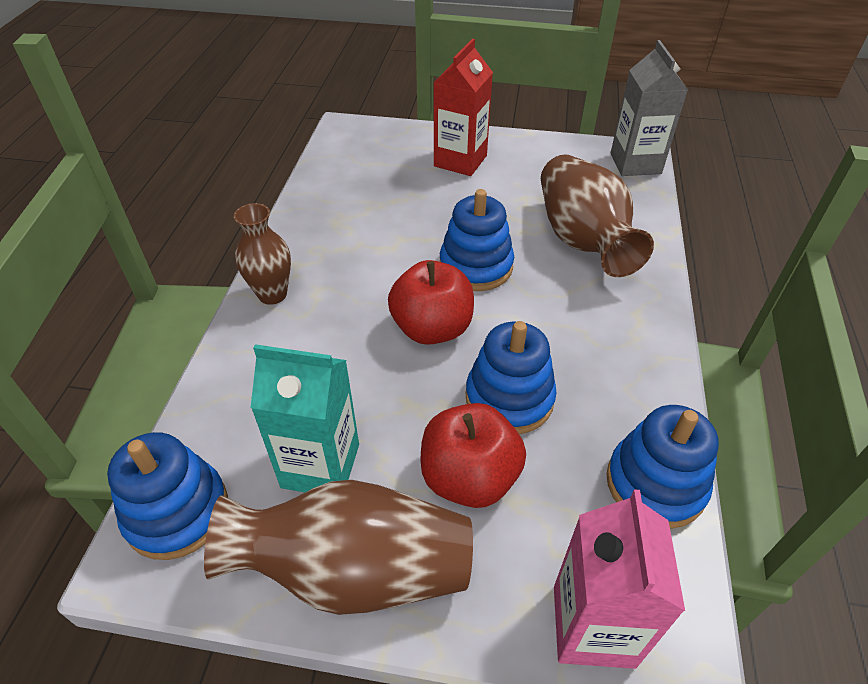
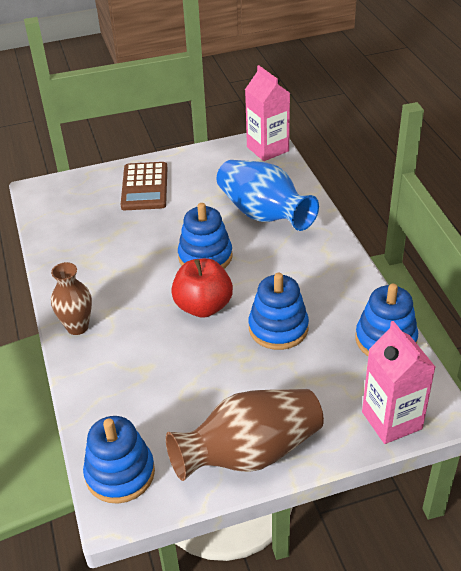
camera: 25 degrees left, 5 degrees down
turquoise carton [251,344,359,492] -> none
red apple [420,403,526,508] -> none
red carton [433,39,493,176] -> brown calculator [120,162,167,210]
brown vase [541,154,654,277] -> blue vase [217,160,319,231]
grey carton [611,40,688,176] -> pink carton [245,65,290,161]

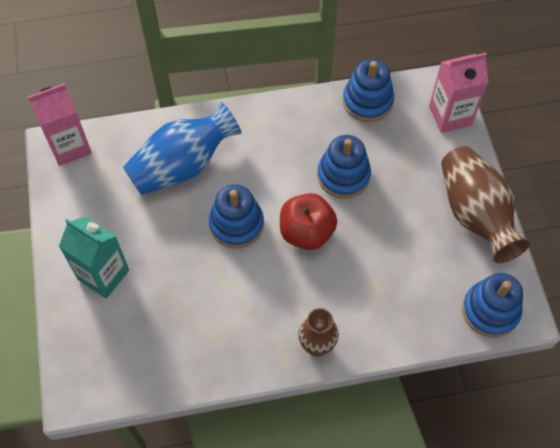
camera: 85 degrees left, 20 degrees up
brown calculator [120,162,167,210] -> turquoise carton [59,216,129,298]

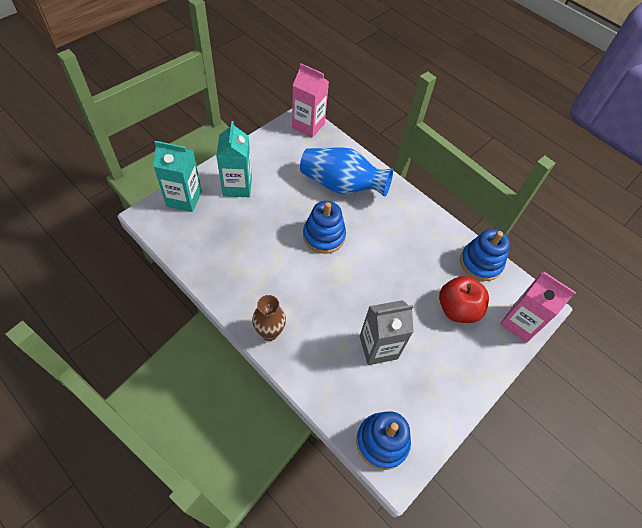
camera: 50 degrees right, 5 degrees down
red apple [280,193,337,250] -> red apple moved to [439,276,489,323]
blue stacking toy [317,135,371,199] -> none
brown vase [441,146,530,263] -> none
none -> turquoise carton [153,141,202,212]
none -> grey carton [360,300,414,365]

